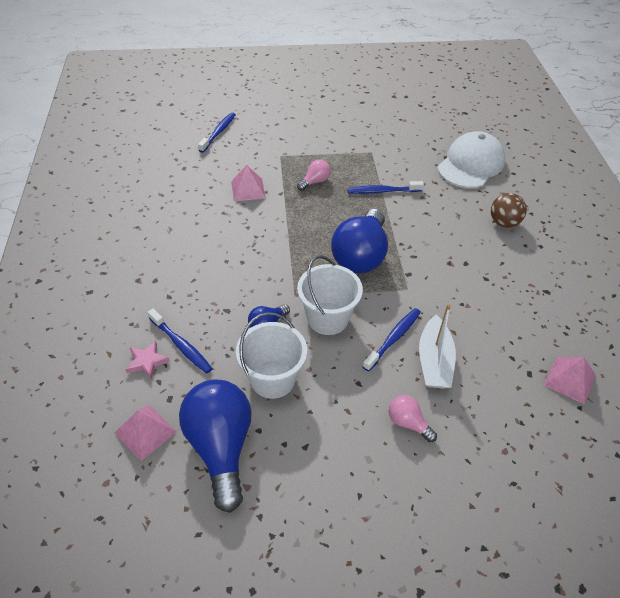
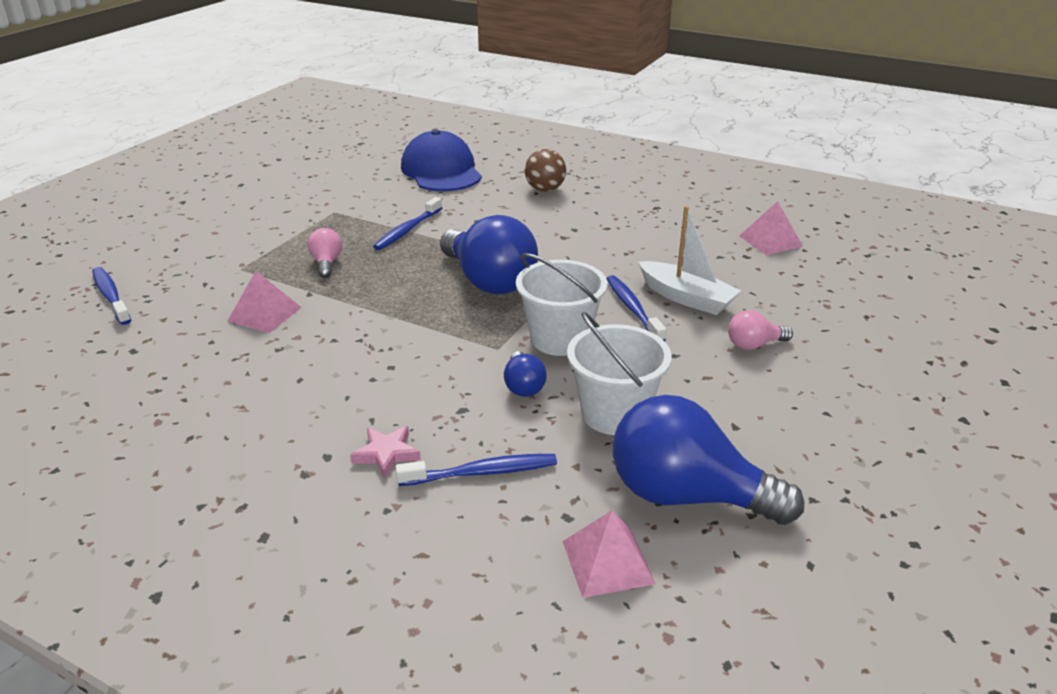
camera: 55 degrees left, 15 degrees down
pink star [125,341,170,380] -> pink star moved to [350,426,421,479]
white cap [438,131,505,188] -> blue cap [401,130,482,191]

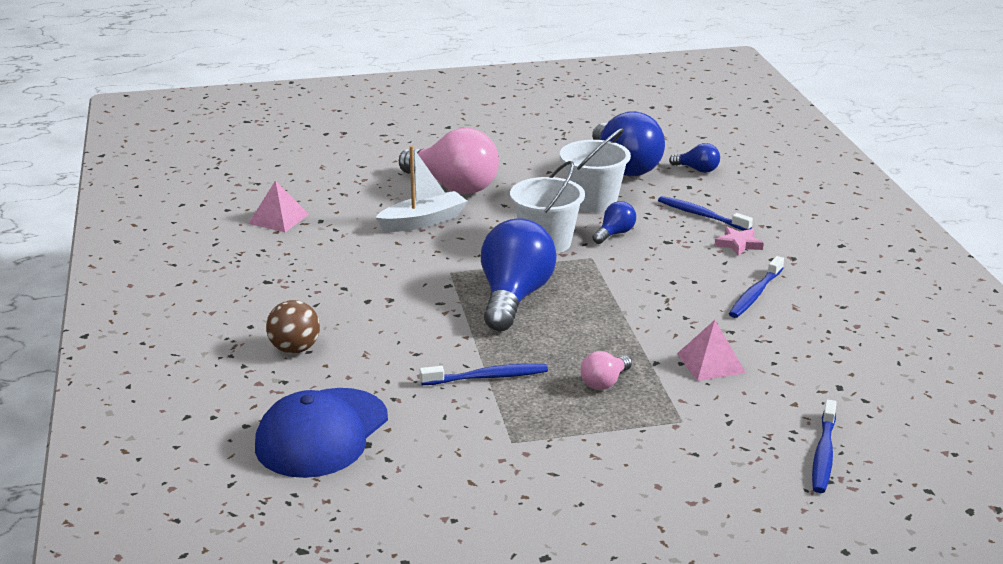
camera: 130 degrees left, 5 degrees down
pink pyramid [562,510,656,598] -> blue light bulb [669,143,720,173]
blue toothbrush [607,275,666,341] -> blue toothbrush moved to [729,256,784,318]
white boat [638,206,741,315] -> white boat turned 60 degrees clockwise [375,146,467,232]
pink light bulb [728,310,793,350] -> pink light bulb [399,128,499,194], size x2.17

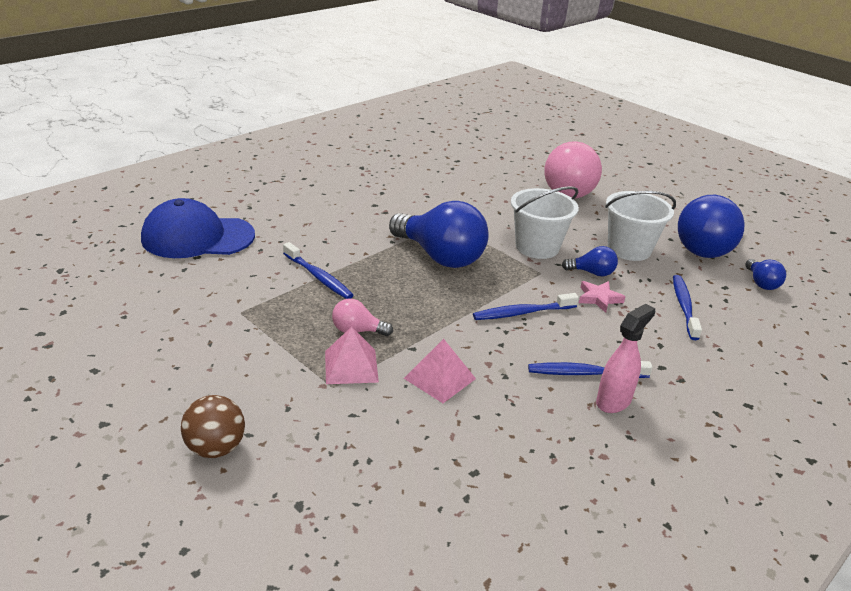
camera: 55 degrees right, 5 degrees up
pink pyramid [248,180,309,232] -> pink pyramid moved to [325,327,379,384]
brown ball [266,300,320,354] -> brown ball moved to [181,395,245,458]
white boat [375,146,467,232] -> none
blue light bulb [481,218,557,331] -> blue light bulb turned 60 degrees clockwise [389,201,489,268]
pink star [714,227,764,256] -> pink star moved to [579,281,625,313]
blue toothbrush [812,400,837,493] -> blue toothbrush moved to [473,293,579,320]
none -> pink spray bottle [596,304,655,413]

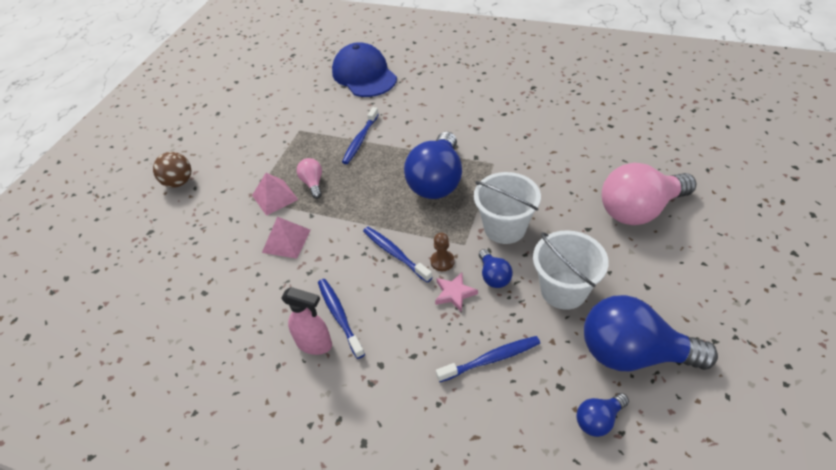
camera: 70 degrees right, 15 degrees up
none -> brown pawn [430,233,455,271]

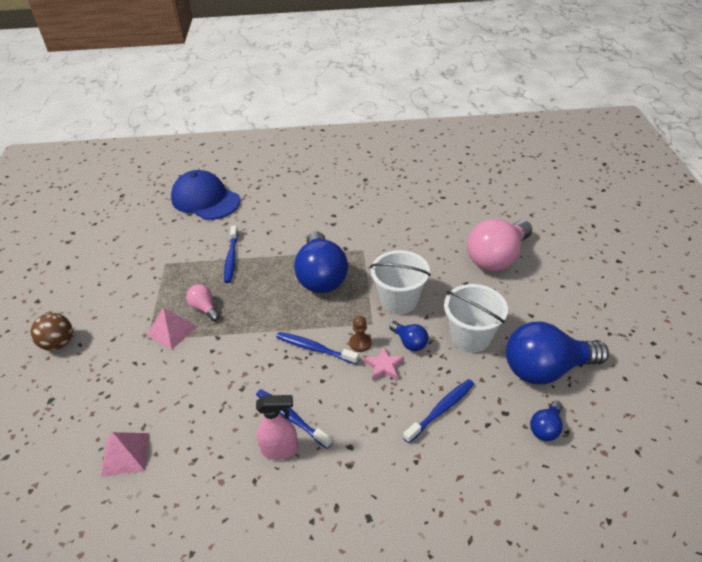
camera: 25 degrees left, 5 degrees down
pink pyramid [262,217,311,259] -> pink pyramid moved to [101,432,149,477]

